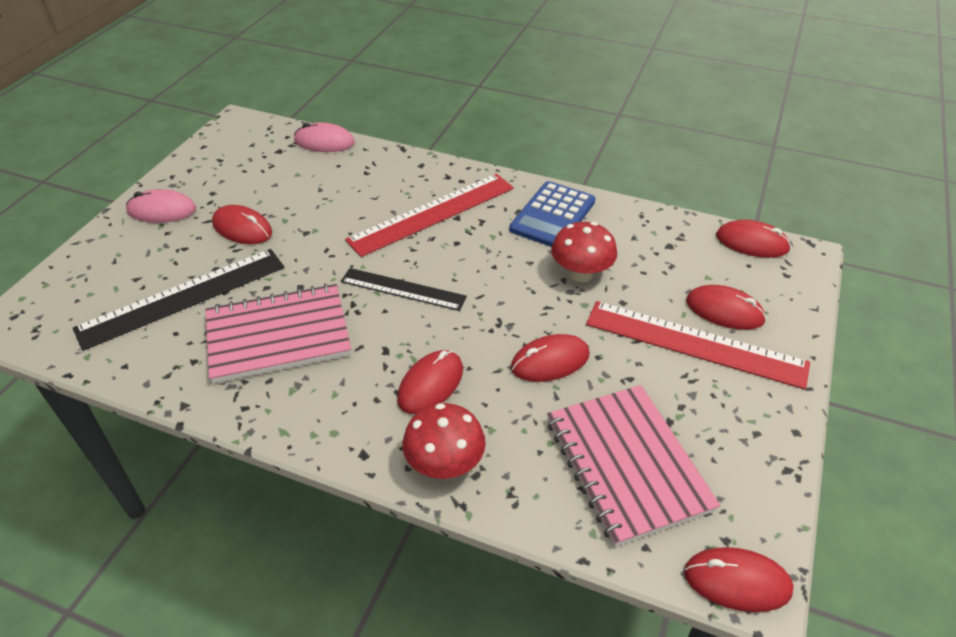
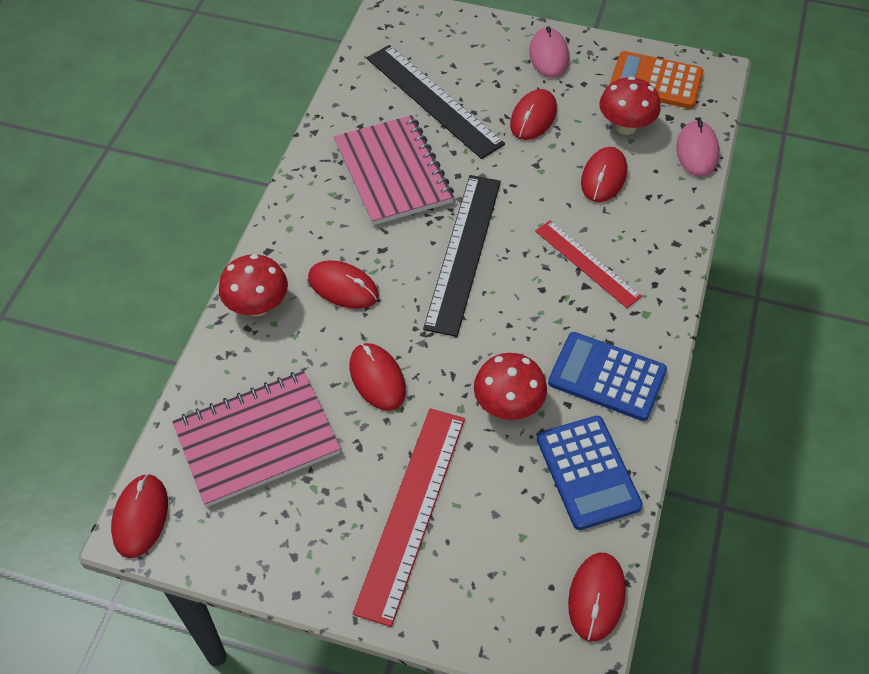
camera: 85 degrees right, 10 degrees up
black ruler [341,268,467,311] -> black ruler [423,175,501,337], size x1.58
red ruler [345,174,514,257] -> red ruler [535,220,642,308], size x0.63
red mouse [686,285,766,330] -> red mouse moved to [581,147,627,202]
none -> blue calculator [537,416,643,530]
none -> red mushroom [599,76,661,135]
none -> orange calculator [610,51,704,109]

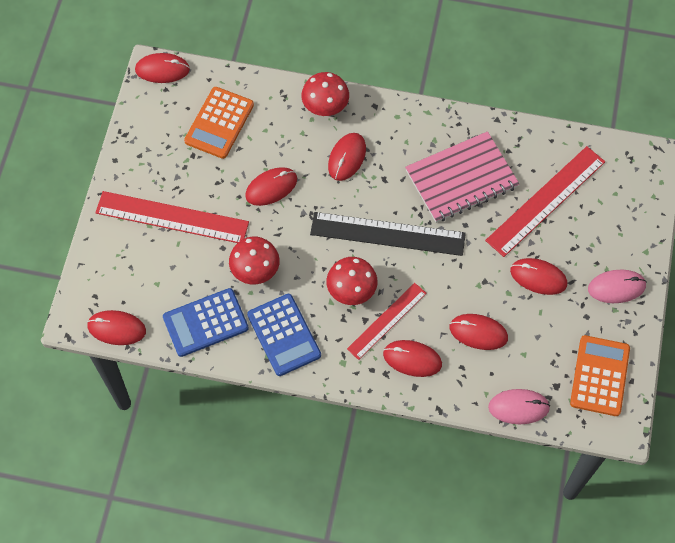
camera: 85 degrees right, 10 degrees up
pink notebook [172,371,341,507] -> orange calculator [184,87,254,159]
black ruler [367,45,505,159] -> red ruler [485,146,605,257]
blue calculator [548,332,667,421] -> blue calculator turned 135 degrees clockwise [247,294,321,376]
red mushroom [599,76,661,135] -> red mushroom moved to [326,257,378,305]
none -> red mouse [383,340,442,377]

